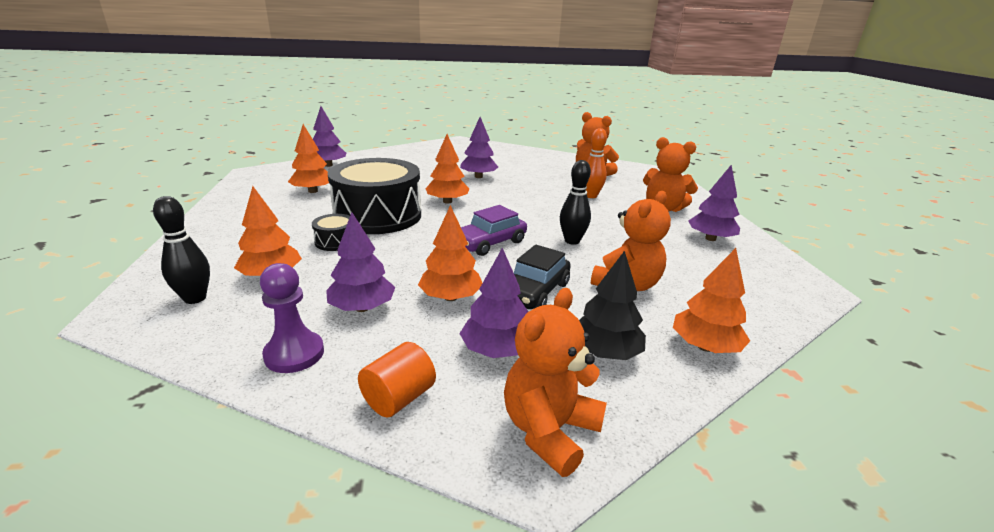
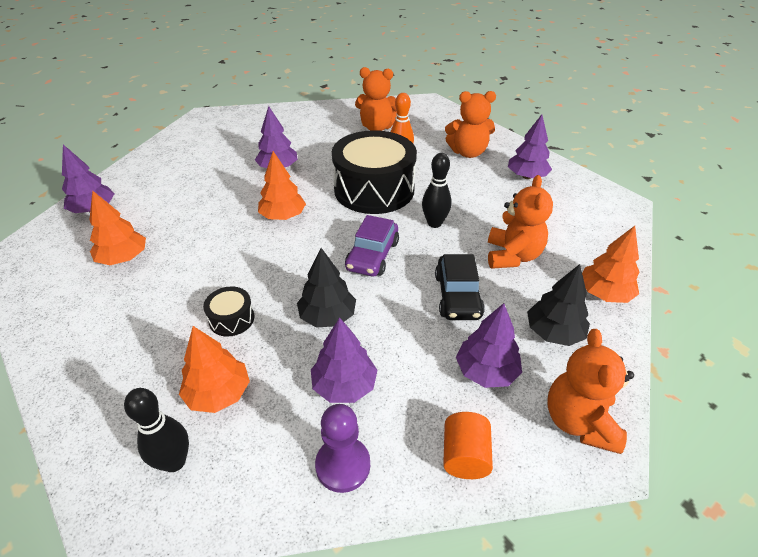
camera: 30 degrees left, 15 degrees up
black drum [327,158,421,234] -> black drum moved to [332,130,417,214]
orange tree [418,205,482,301] -> none
none -> black tree [297,248,356,328]

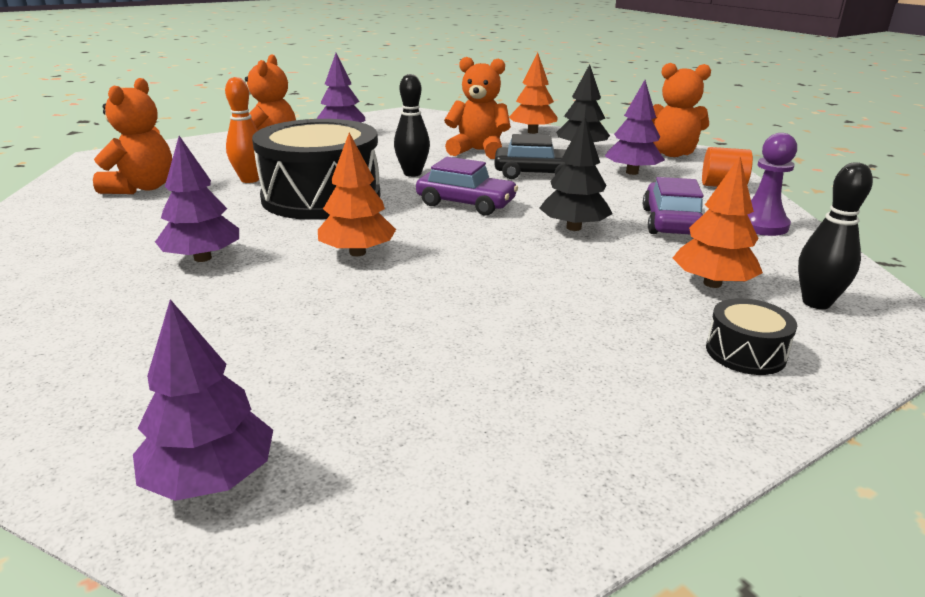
camera: 85 degrees left, 15 degrees down
orange tree [89,190,146,265] -> none
black drum [203,286,254,337] -> black drum moved to [706,298,797,375]
purple tree [311,317,378,403] -> purple car [643,177,703,235]

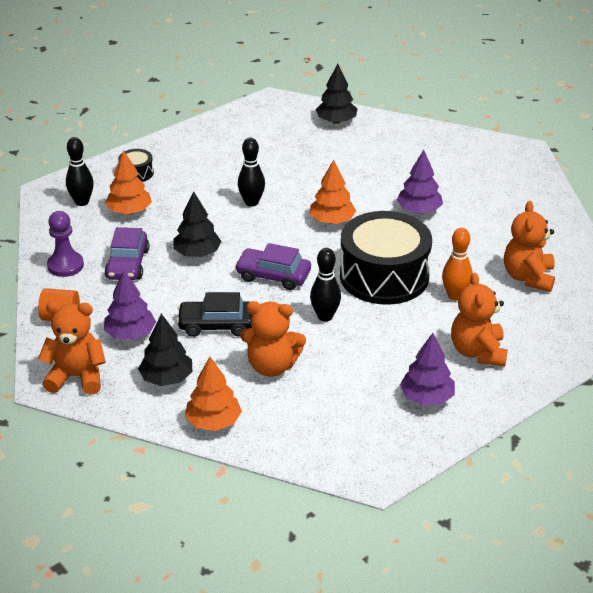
camera: 175 degrees right, 10 degrees up
purple tree [133,299,273,501] -> black tree [316,64,357,124]
none -> black bowling pin [238,138,265,207]

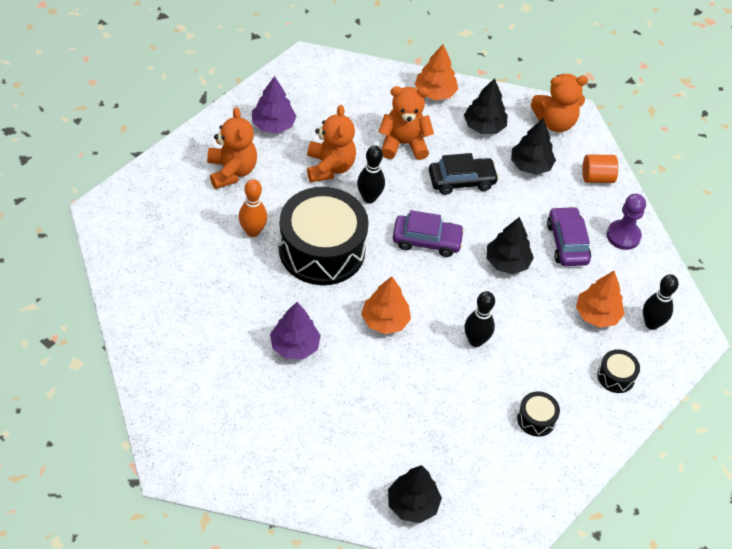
camera: 165 degrees right, 15 degrees up
purple tree [104,270,156,340] -> black tree [511,118,556,175]
orange teddy bear [504,201,555,292] -> orange teddy bear moved to [307,105,356,182]
none -> black drum [517,391,560,436]

